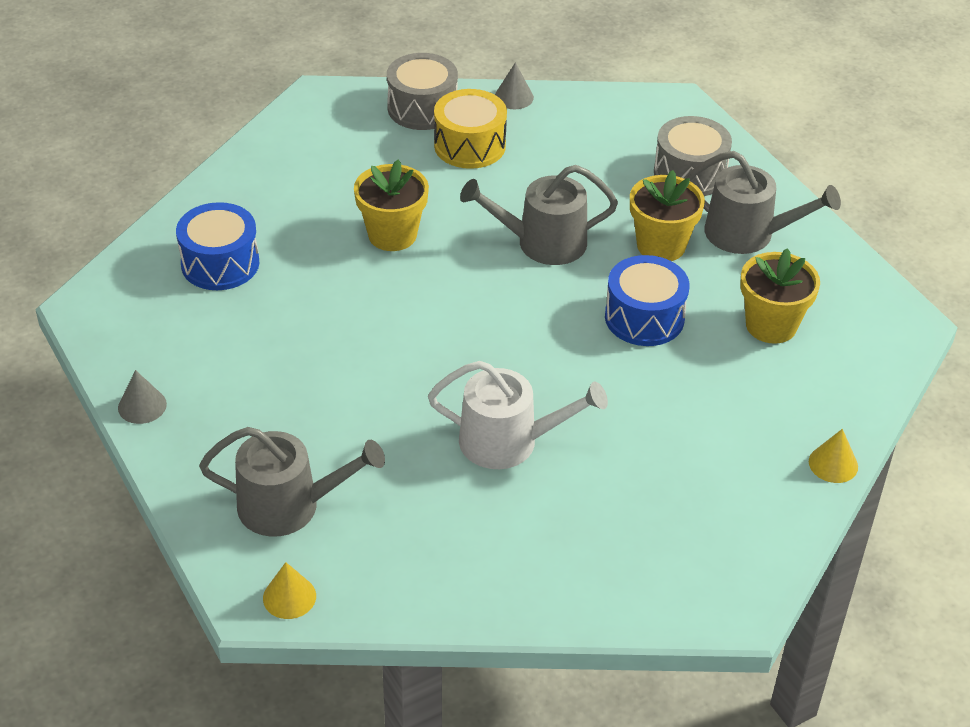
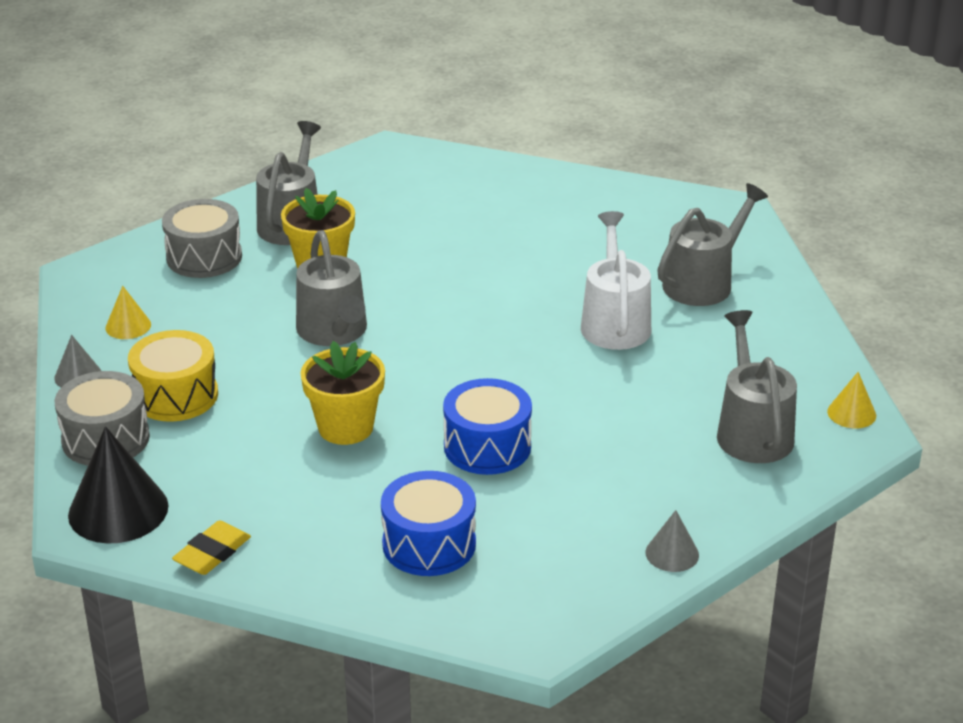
camera: 100 degrees left, 10 degrees down
blue drum [605,255,690,346] -> blue drum moved to [443,378,532,475]
yellow flower pot [740,248,820,344] -> none
yellow cone [809,429,858,483] -> yellow cone moved to [105,286,151,339]
none -> black cone [68,426,169,544]
none -> yellow eraser [172,520,251,575]
none -> grey watering can [657,183,768,306]

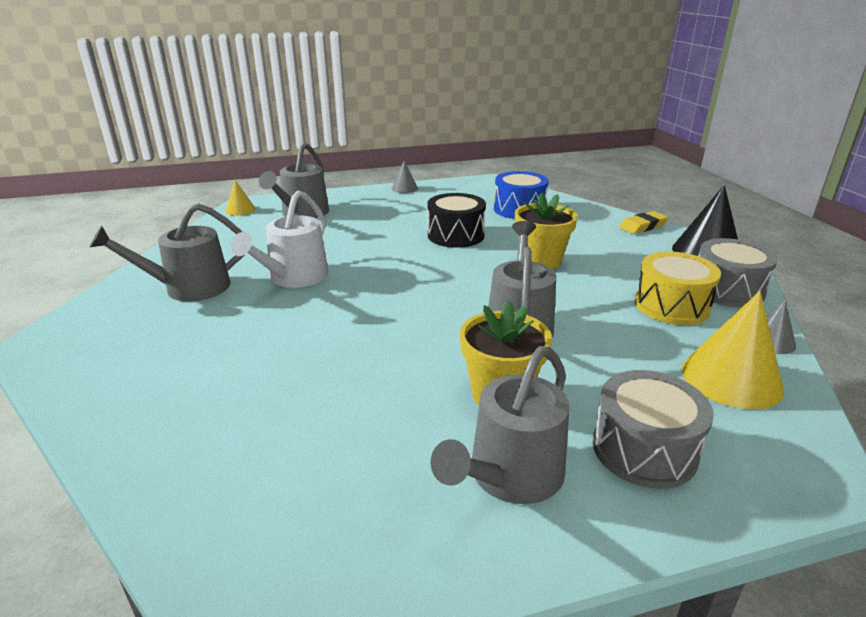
camera: 155 degrees left, 5 degrees down
yellow cone [105,286,151,339] -> yellow cone [682,291,784,410], size x1.91
blue drum [443,378,532,475] -> black drum [427,193,486,248]

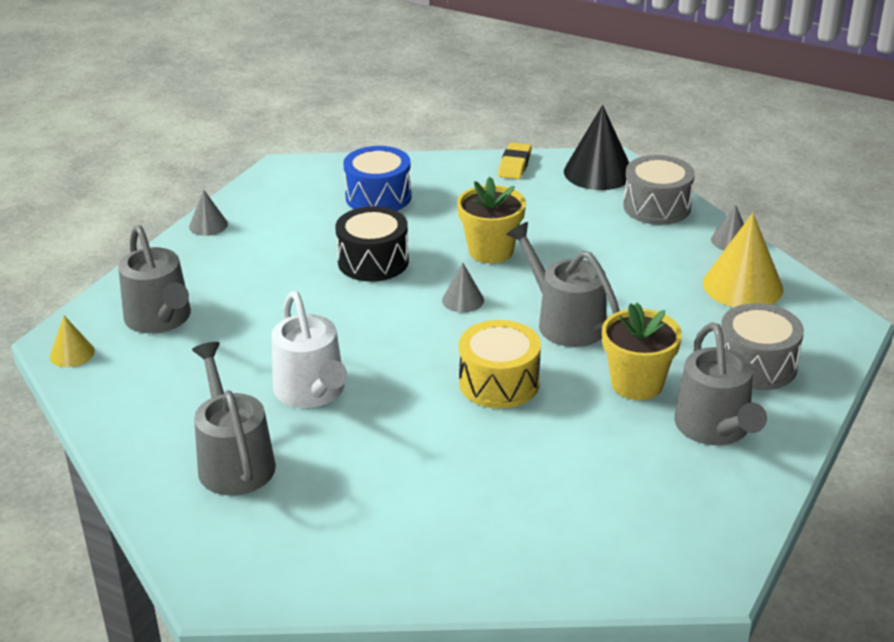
camera: 45 degrees left, 5 degrees up
grey watering can [90,203,244,301] -> grey watering can turned 135 degrees clockwise [192,342,276,496]
yellow drum [635,251,721,325] -> yellow drum moved to [459,320,541,409]
none -> grey cone [442,263,484,312]

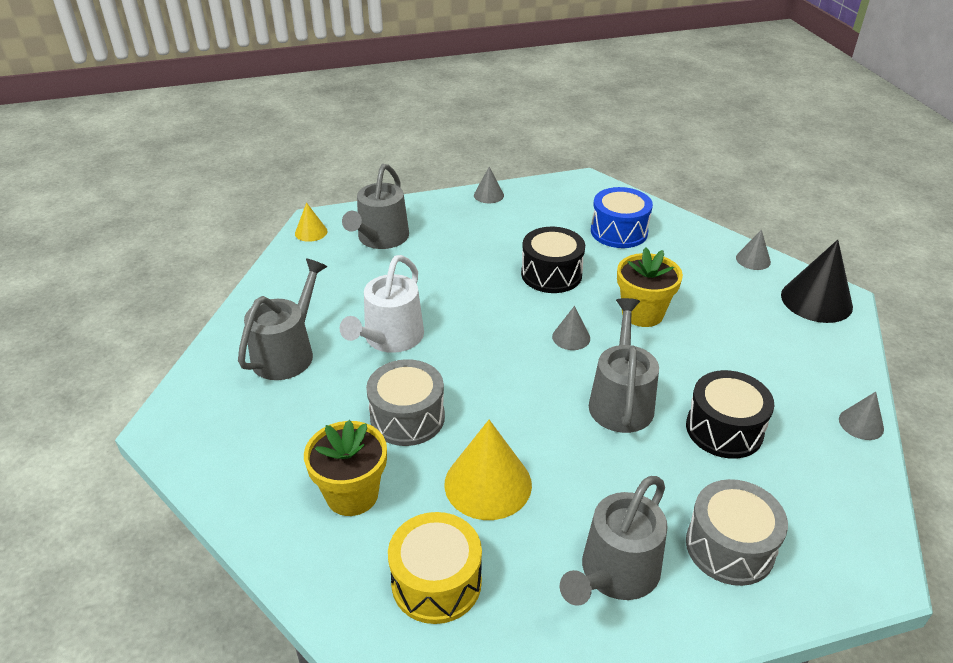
camera: 45 degrees right, 5 degrees up
yellow drum [459,320,541,409] -> yellow drum moved to [388,512,482,624]
yellow eraser [498,142,532,179] -> grey cone [736,230,771,270]
yellow flower pot [602,303,682,400] -> yellow flower pot moved to [304,420,387,516]
grey drum [623,155,695,225] -> grey drum moved to [366,359,445,446]
yellow cone [703,213,783,307] -> yellow cone moved to [445,420,532,520]
none -> black drum [686,370,774,459]

